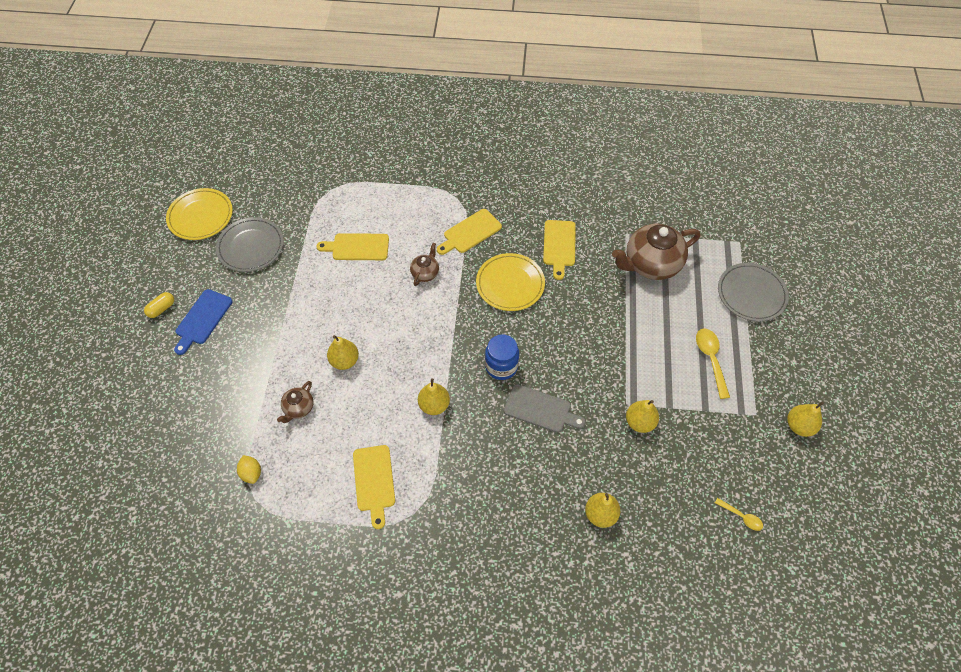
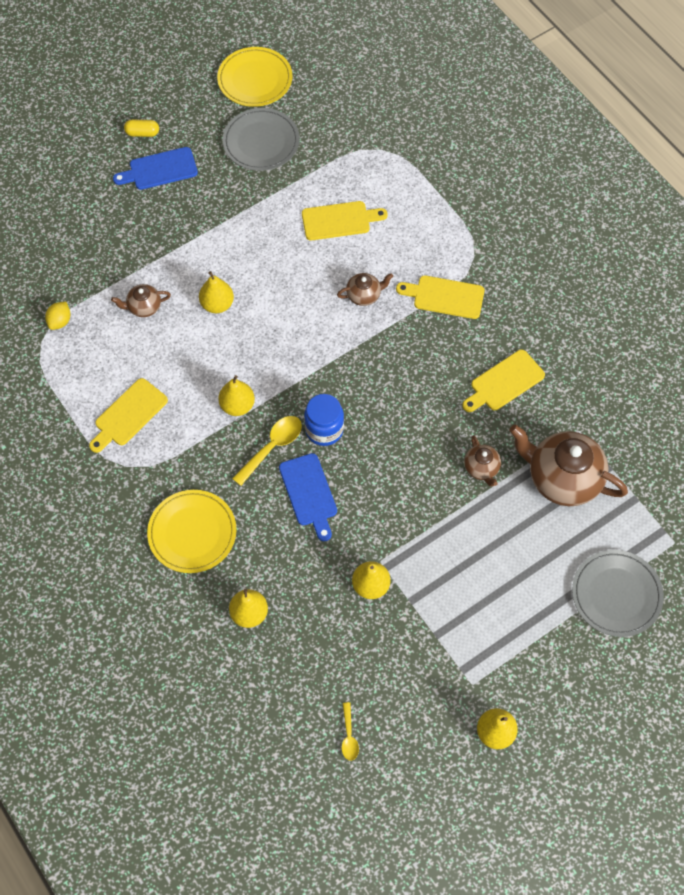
camera: 50 degrees right, 5 degrees up
yellow cutting board [316,233,389,260] -> yellow cutting board turned 120 degrees clockwise [302,201,388,240]
yellow plate [476,253,545,311] -> yellow plate moved to [147,490,237,573]
grey cutting board [504,384,586,433] -> blue cutting board [279,453,337,541]
yellow spoon [696,328,730,399] -> yellow spoon moved to [232,416,302,486]
none -> brown teapot [464,435,501,487]

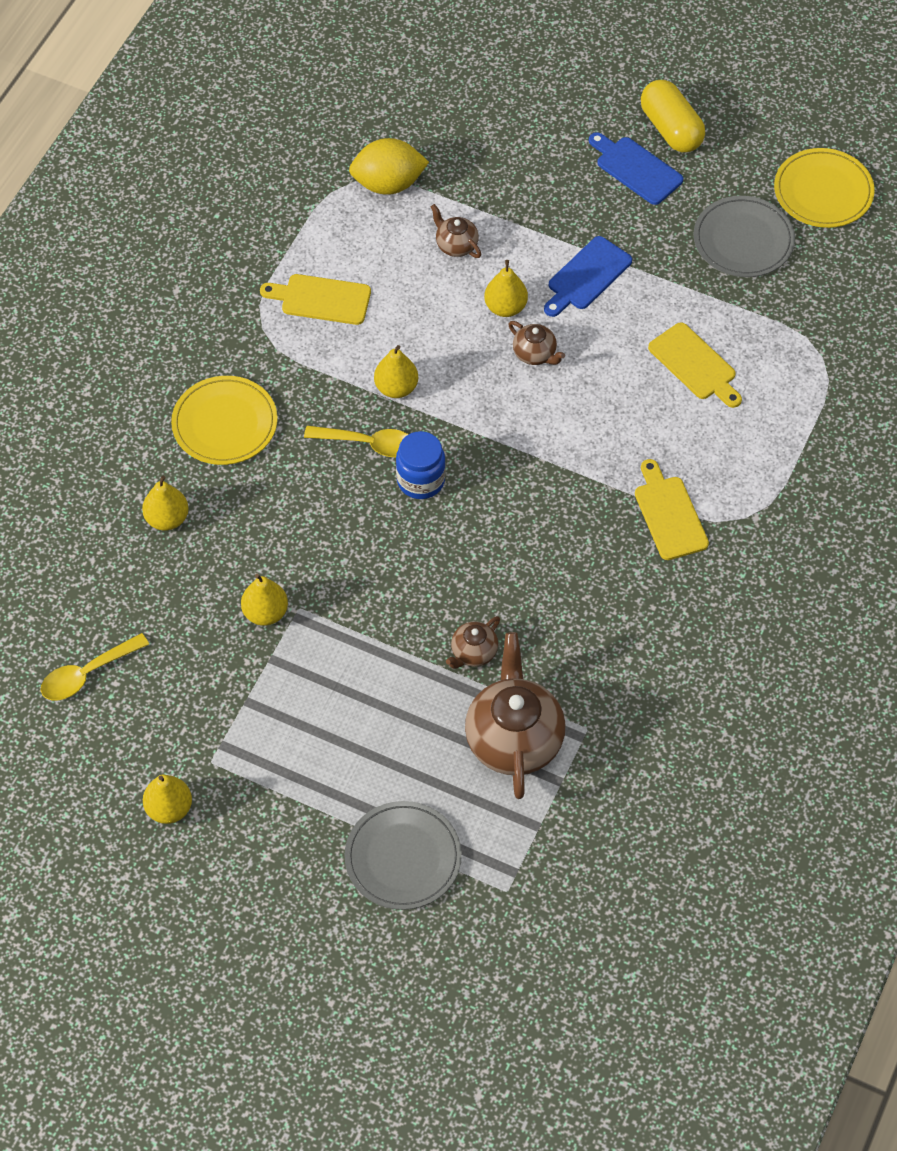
camera: 60 degrees right, 5 degrees down
yellow lemon [45,302,70,330] -> yellow lemon [349,138,429,195], size x1.93
yellow capsule [124,120,159,137] -> yellow capsule [641,80,705,152], size x1.94
blue cutting board [279,453,337,541] -> blue cutting board moved to [544,236,632,317]
brown teapot [337,273,393,306] -> brown teapot moved to [508,321,565,365]
yellow spoon [342,702,359,761] -> yellow spoon [40,633,149,700], size x1.71
yellow cutting board [463,350,545,412] -> none

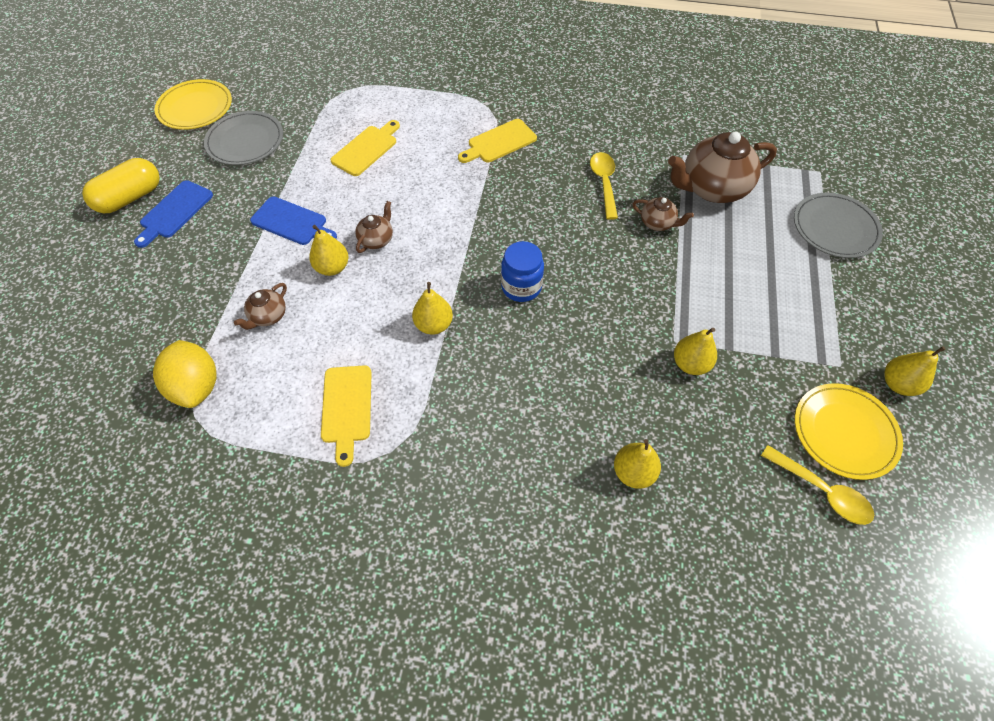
camera: 105 degrees left, 0 degrees up
yellow plate [171,376,278,465] -> yellow plate moved to [795,383,903,480]
yellow spoon [304,426,409,457] -> yellow spoon moved to [590,152,618,220]

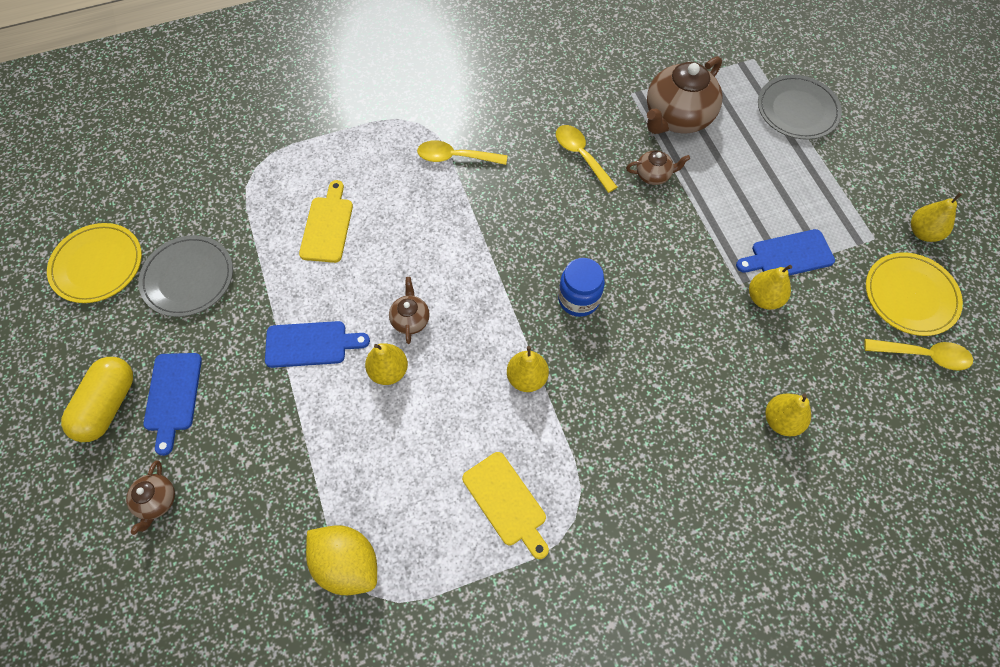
camera: 30 degrees left, 5 degrees up
brown teapot [234,283,287,330] -> brown teapot moved to [126,461,175,535]
yellow cutting board [458,119,537,163] -> yellow spoon [417,140,507,165]
none -> blue cutting board [736,229,835,276]

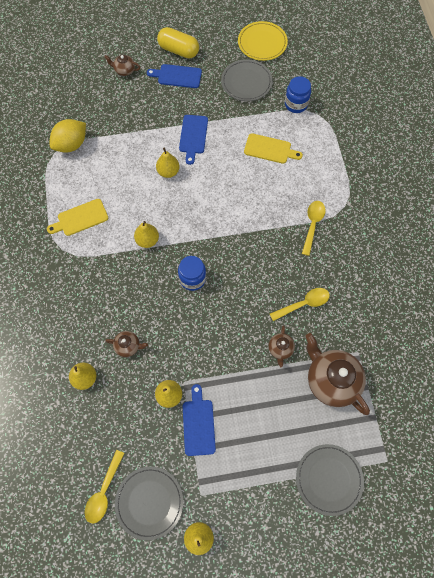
camera: 100 degrees right, 5 degrees up
brown teapot [389,277,430,344] -> brown teapot moved to [105,331,148,357]
yellow plate [866,253,963,336] -> grey plate [115,467,183,540]
none -> blue jar [285,76,311,113]

